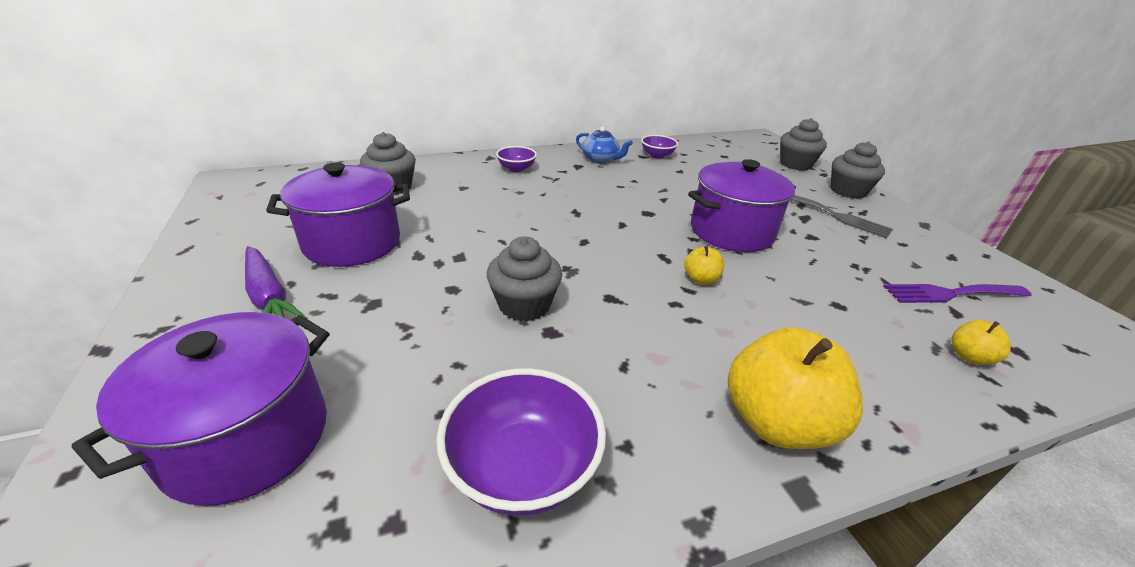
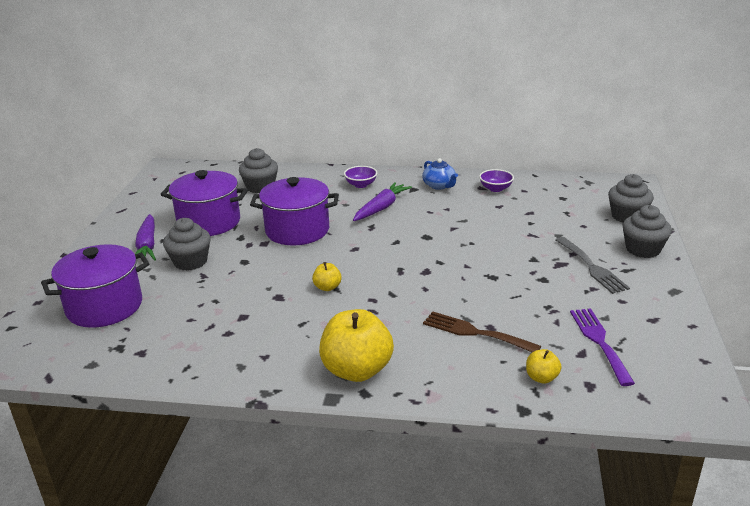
camera: 30 degrees right, 5 degrees down
purple bowl [436,368,606,516] -> none
grey cupcake [487,237,562,321] -> grey cupcake moved to [163,218,211,271]
yellow apple [684,246,724,285] -> yellow apple moved to [312,262,342,291]
purple pot [688,159,796,252] -> purple pot moved to [250,177,339,246]
purple fork [883,284,1031,303] -> purple fork turned 60 degrees clockwise [570,308,635,386]
none -> purple carrot [353,182,412,221]
none -> brown fork [423,311,541,352]

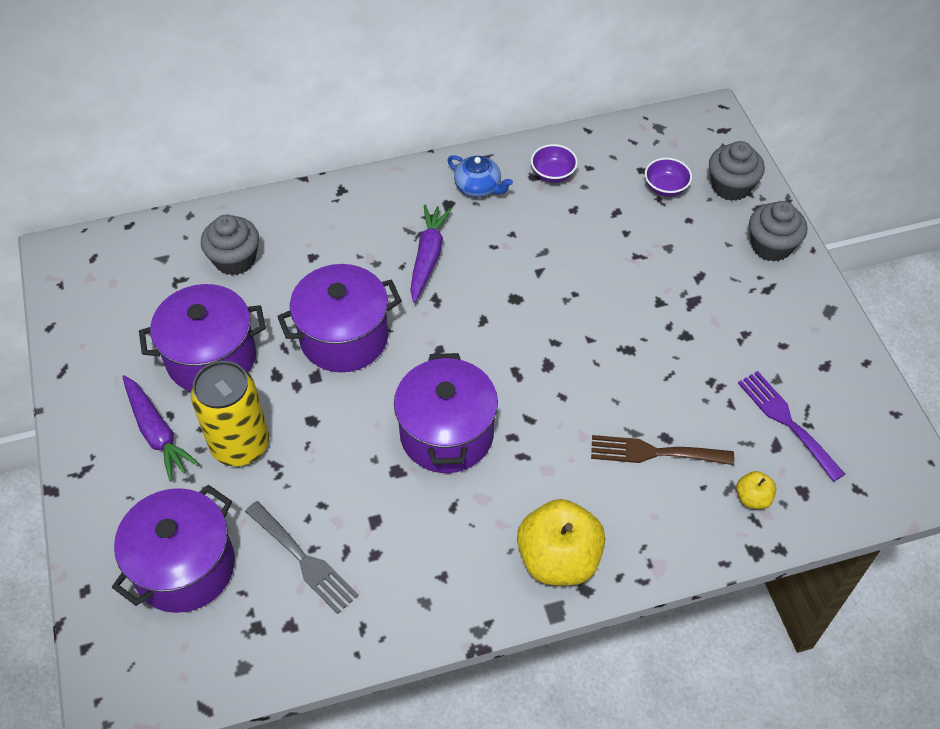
camera: 25 degrees left, 25 degrees up
grey cupcake [163,218,211,271] -> yellow can [191,361,269,466]
yellow apple [312,262,342,291] -> purple pot [394,353,498,473]
purple bowl [344,166,377,188] -> purple bowl moved to [645,158,692,197]
grey fork [556,237,630,294] -> grey fork moved to [245,501,359,614]

